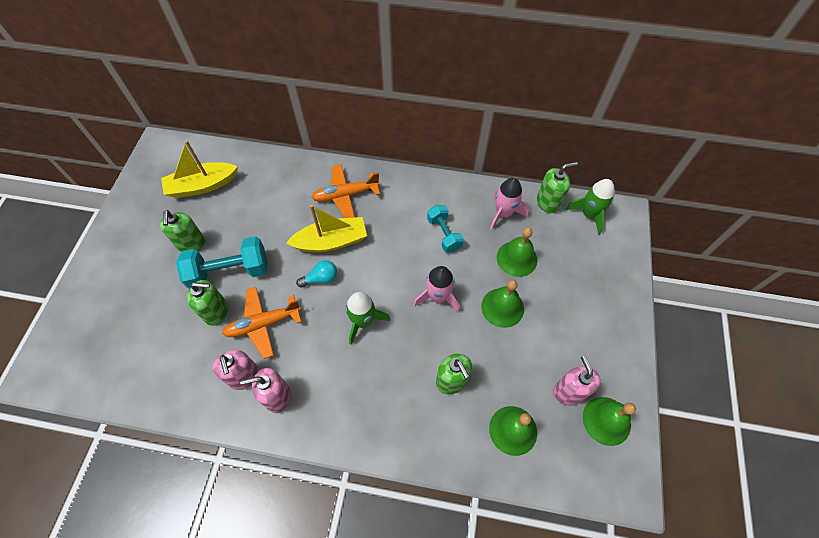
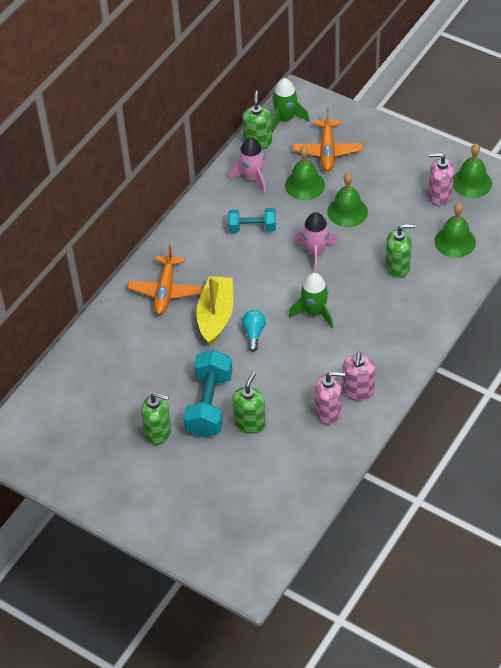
camera: 65 degrees left, 10 degrees down
yellow boat [161,140,238,198] -> none
orange plane [222,287,302,359] -> orange plane moved to [292,108,363,171]

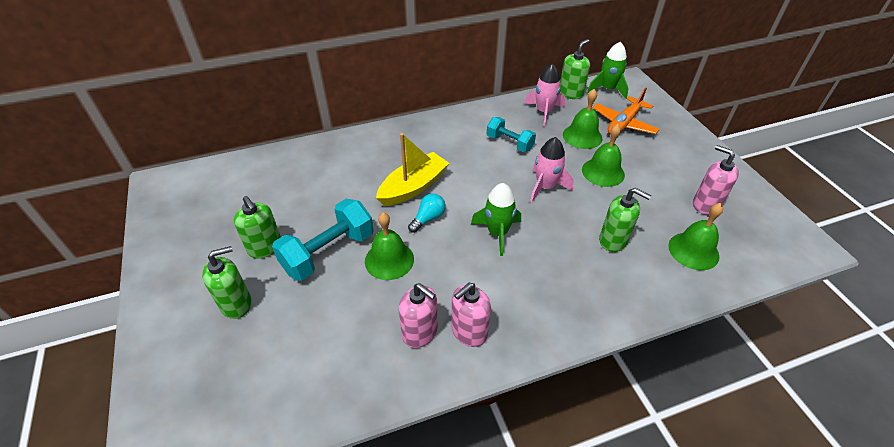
camera: 35 degrees right, 5 degrees down
orange plane [127,245,202,315] -> none
green soap dispenser [232,372,266,434] -> green soap dispenser moved to [202,246,252,319]
green bell [453,144,492,198] -> green bell moved to [365,212,414,280]

